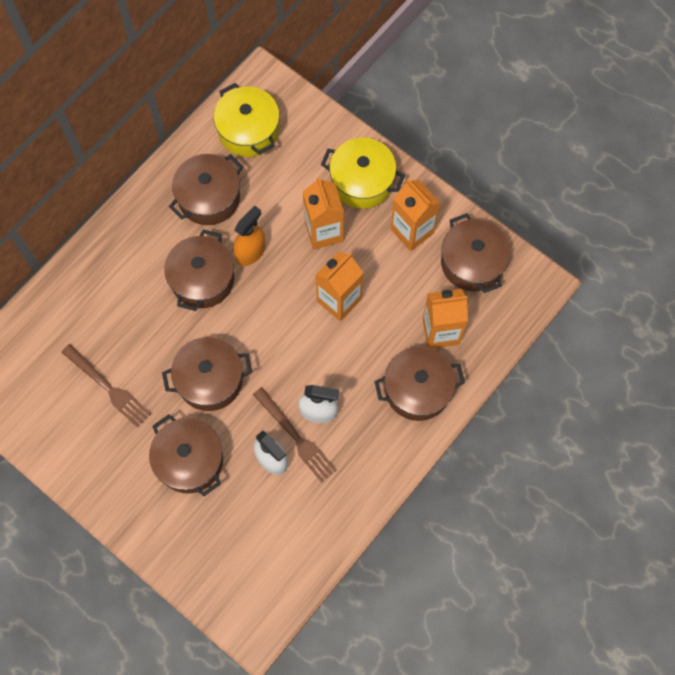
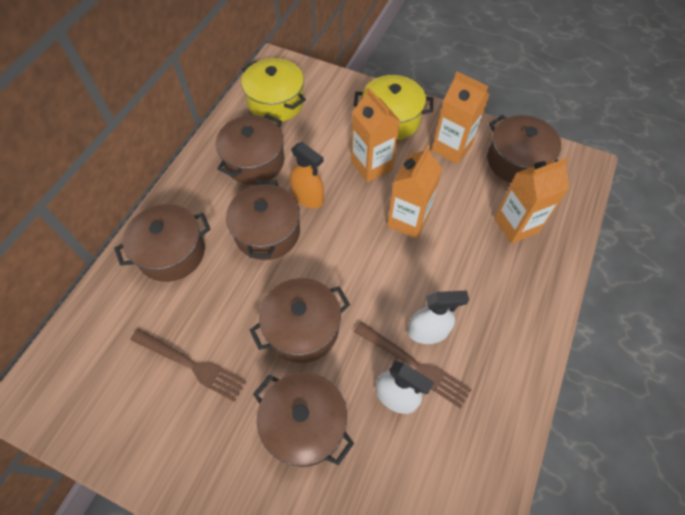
camera: 15 degrees left, 10 degrees down
orange spray bottle [233,205,265,266] -> orange spray bottle turned 105 degrees clockwise [290,142,324,208]
brown pot [375,347,465,421] -> brown pot moved to [114,204,210,282]

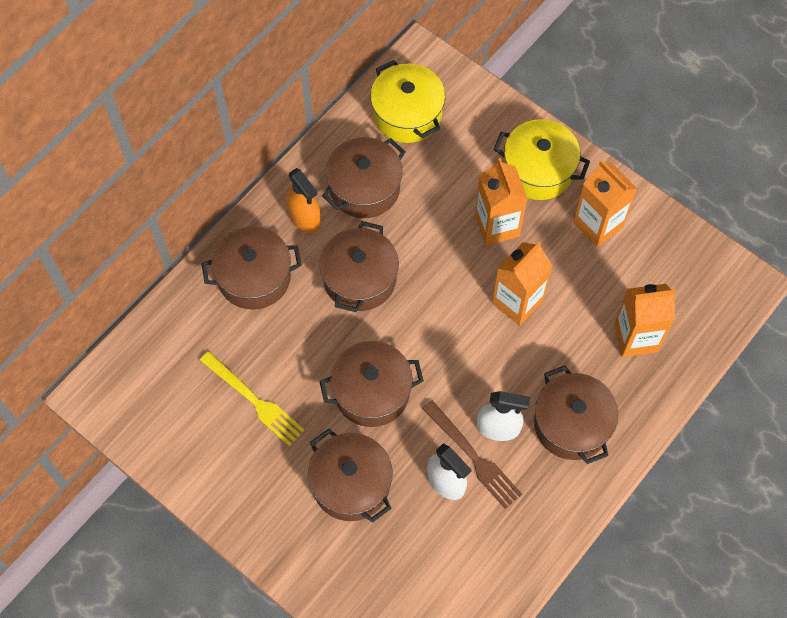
camera: 15 degrees right, 5 degrees up
brown fork [130,329,246,402] -> yellow fork [200,351,305,446]
orange spray bottle [290,142,324,208] -> orange spray bottle moved to [286,168,321,233]
brown pot [487,115,561,183] -> brown pot moved to [534,365,618,464]

